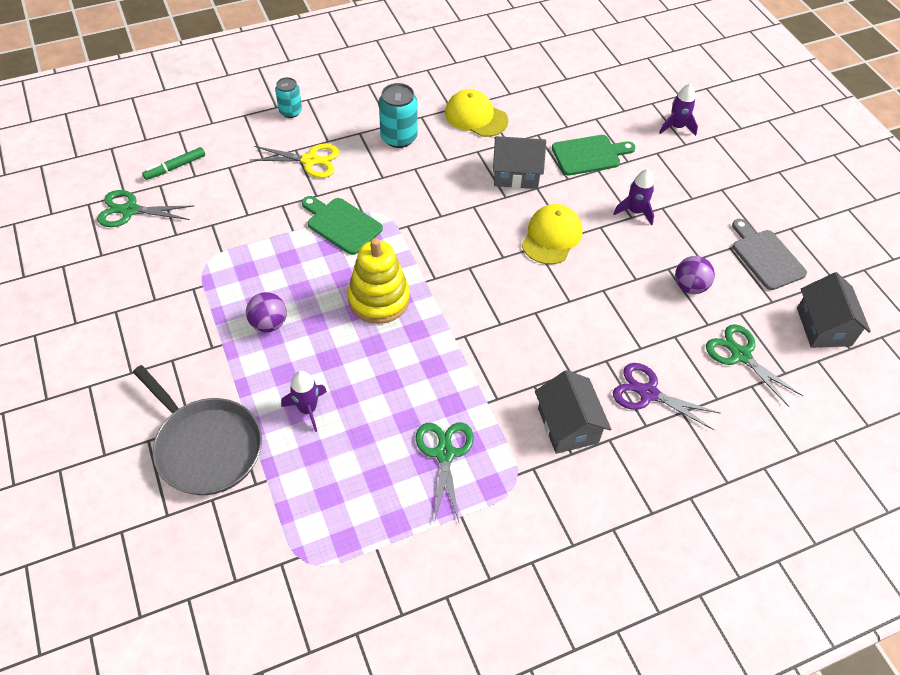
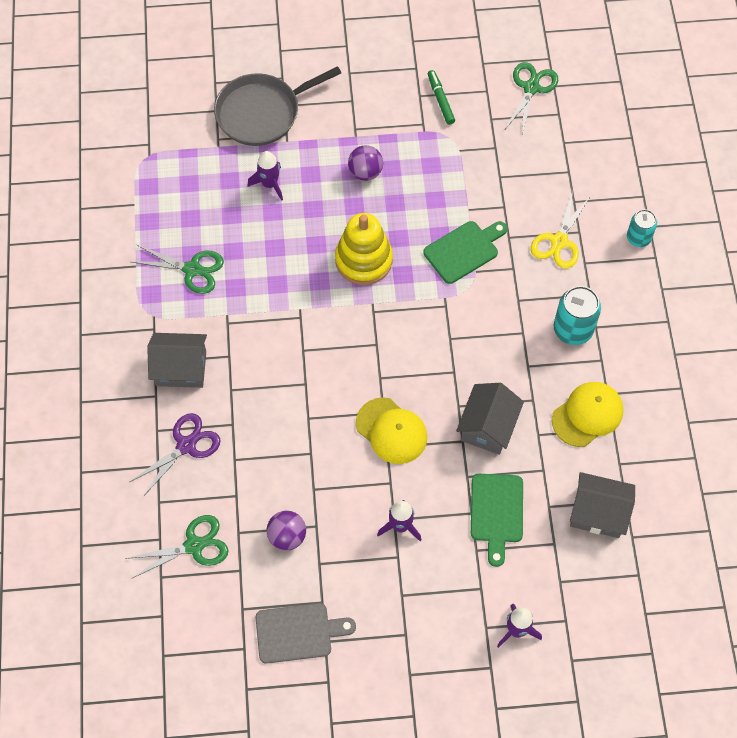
camera: 110 degrees right, 10 degrees up
green marker [142,147,205,180] -> green marker moved to [428,70,455,125]
grey house [797,272,871,348] -> grey house moved to [570,472,635,538]

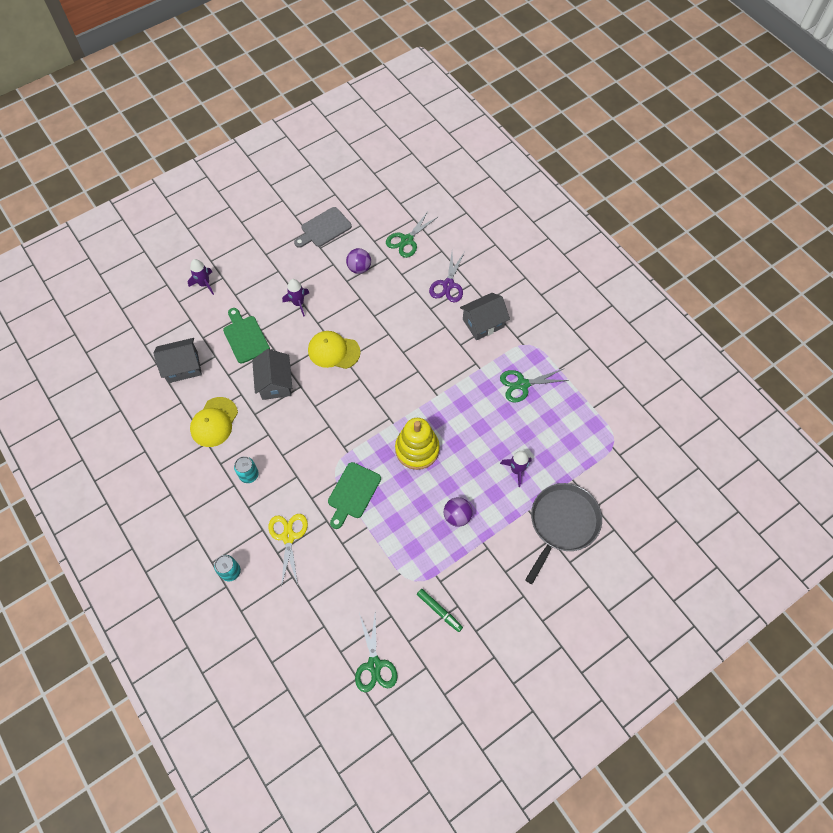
camera: 150 degrees right, 0 degrees up
turquoise can [554,286,601,345] -> turquoise can [234,456,259,483], size x0.64

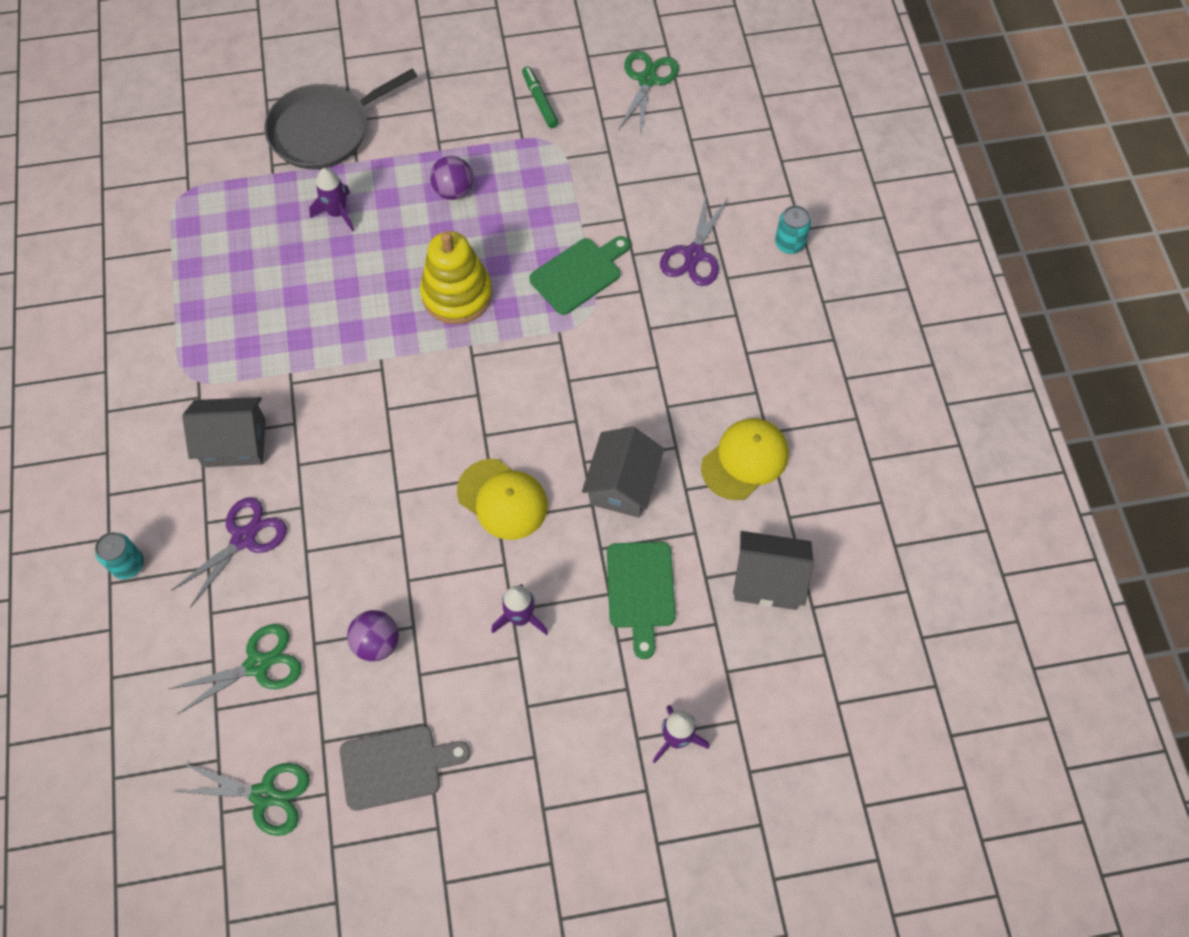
camera: 155 degrees left, 0 degrees up
turquoise can [234,456,259,483] -> turquoise can moved to [95,532,144,579]
yellow scissors [268,514,308,587] -> purple scissors [660,194,728,286]
green scissors [500,368,569,403] -> green scissors moved to [173,763,310,836]

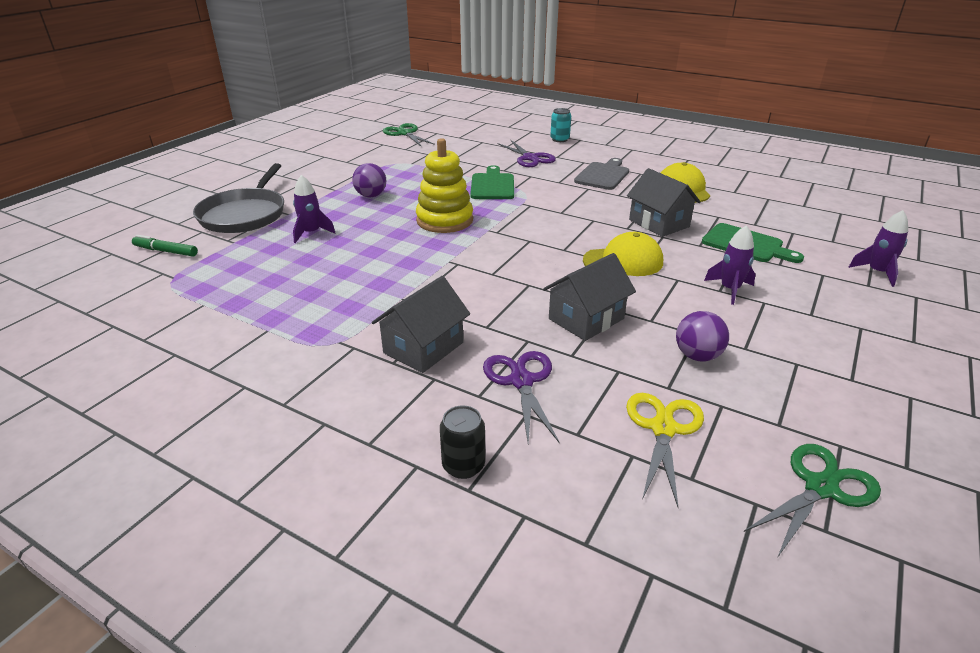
camera: 50 degrees left, 30 degrees down
turquoise can [95,532,144,579] -> black can [440,405,485,479]
green scissors [169,624,302,715] -> yellow scissors [626,393,704,507]
grey cutting board [340,725,470,811] -> grey cutting board moved to [574,158,629,190]
green marker [522,66,559,128] -> green marker moved to [132,235,198,257]
grey house [733,531,814,610] -> grey house moved to [543,253,636,341]

